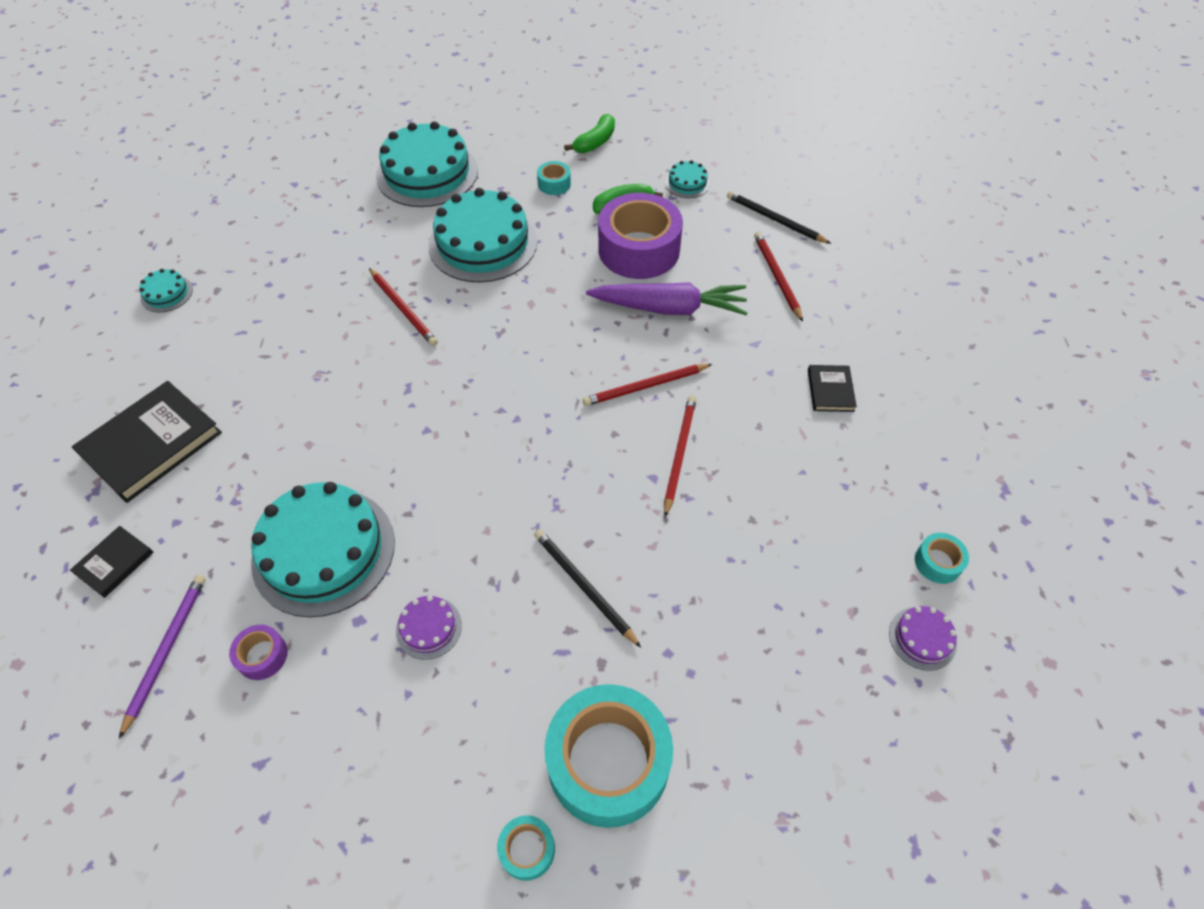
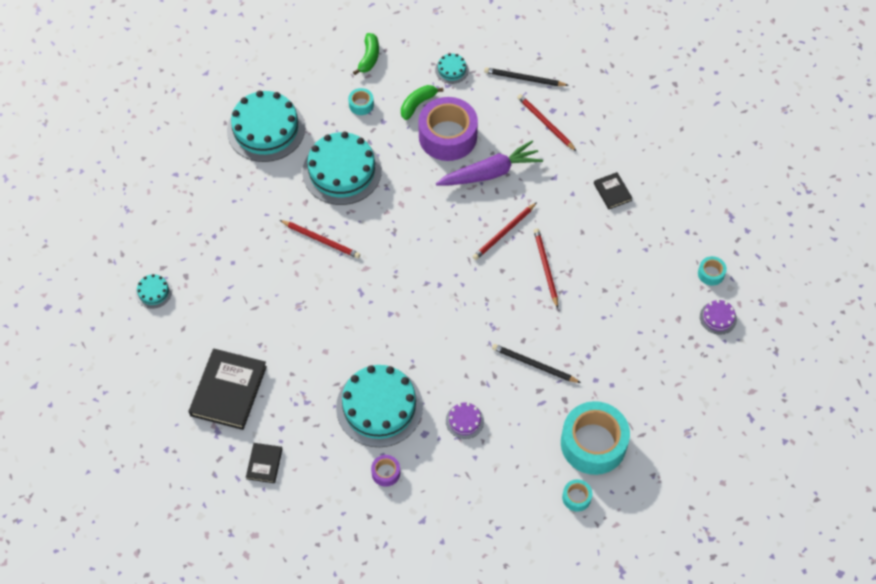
camera: 25 degrees left, 5 degrees up
purple pencil [119,575,206,739] -> none

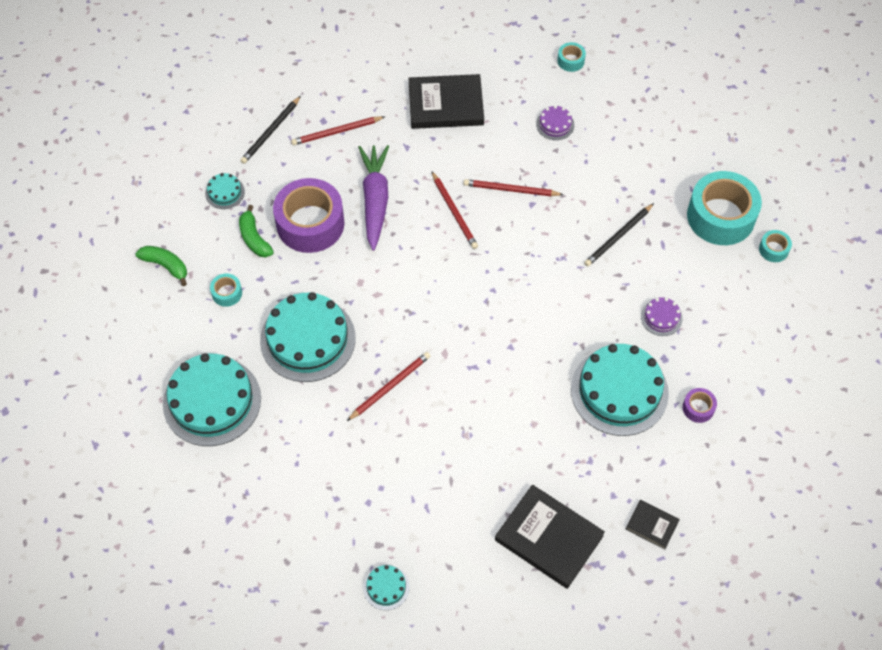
camera: 70 degrees left, 0 degrees up
black book [594,172,632,209] -> black book [409,74,484,129], size x1.98
purple cake [700,300,737,335] -> purple cake moved to [536,105,574,140]

